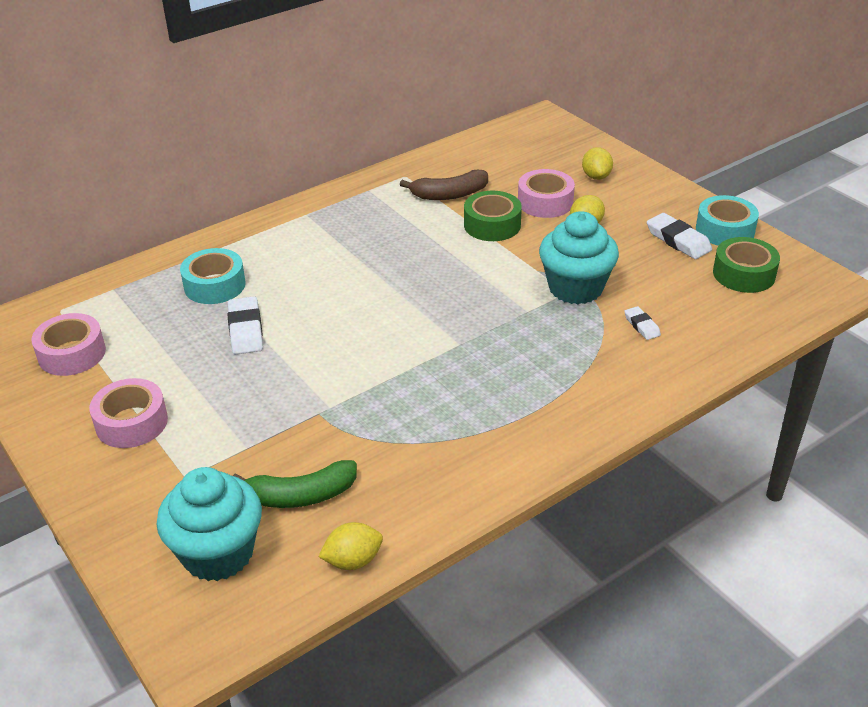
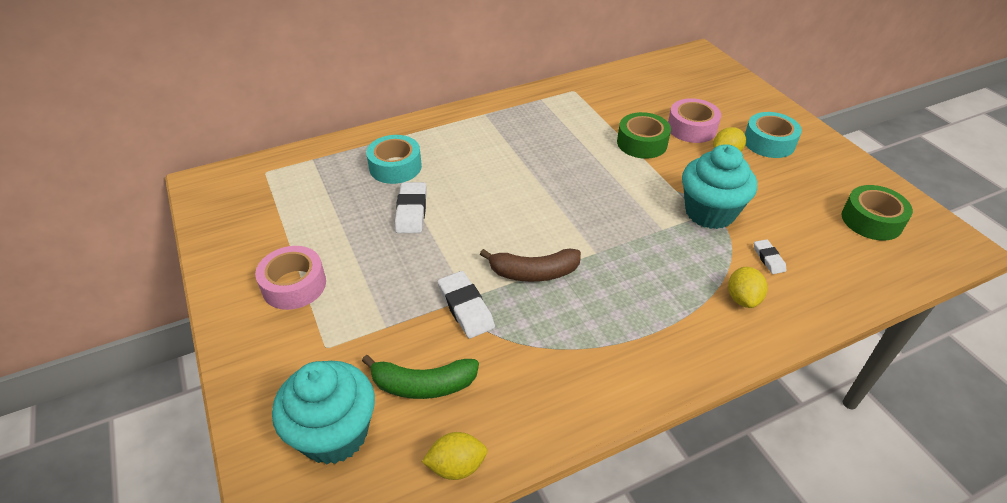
camera: 10 degrees right, 5 degrees up
pink tape [31,313,106,376] -> none
brown banana [400,170,488,200] -> brown banana moved to [480,248,581,282]
yellow lemon [582,147,613,180] -> yellow lemon moved to [728,267,767,308]
white eraser [647,213,712,259] -> white eraser moved to [438,271,495,338]
turquoise tape [696,195,759,246] -> turquoise tape moved to [745,112,802,158]

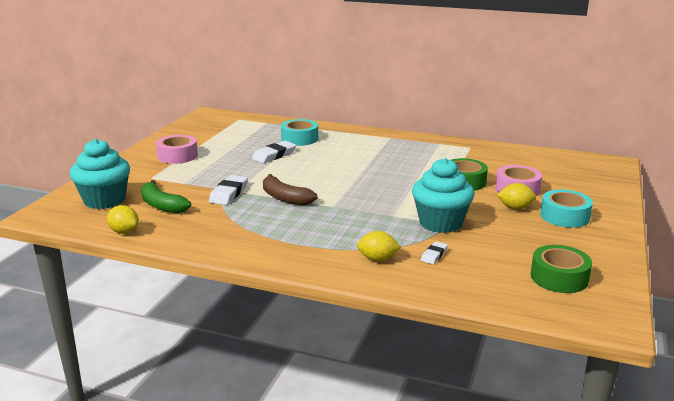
camera: 45 degrees right, 20 degrees down
yellow lemon [728,267,767,308] -> yellow lemon turned 45 degrees clockwise [357,231,401,261]

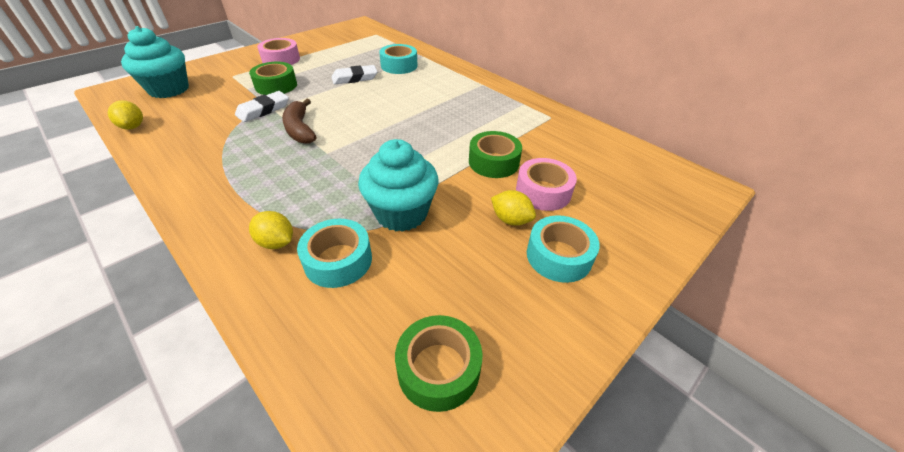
camera: 25 degrees right, 20 degrees up
green banana [141,180,191,213] -> none
white eraser [421,241,448,264] -> turquoise tape [297,219,372,288]
none -> green tape [249,62,297,95]

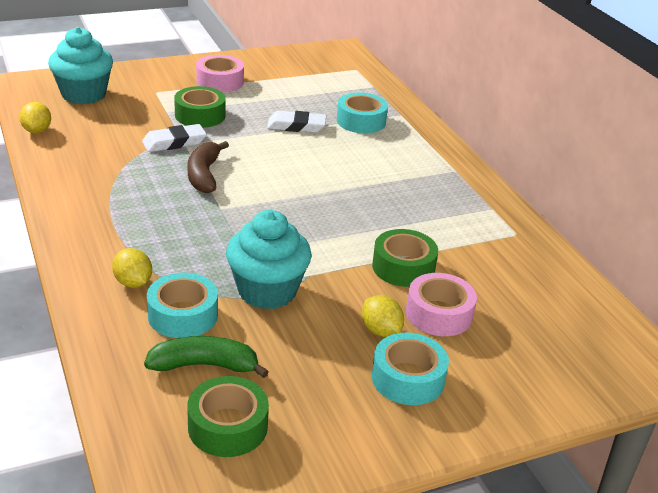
camera: 20 degrees right, 10 degrees down
none -> green banana [144,336,269,378]

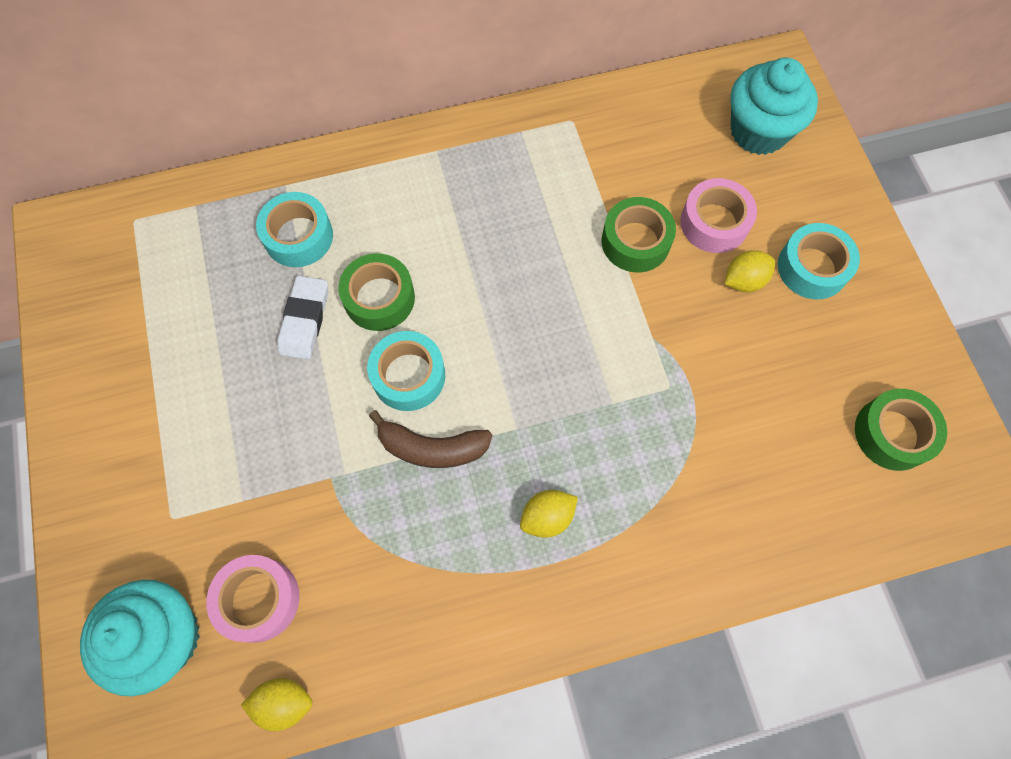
camera: 80 degrees left, 35 degrees up
yellow lemon [112,248,152,288] -> yellow lemon moved to [520,490,578,538]
white eraser [142,124,207,152] -> none
green banana [144,336,269,378] -> none
turquoise tape [147,273,218,338] -> turquoise tape moved to [367,331,445,411]
green tape [174,86,226,128] -> green tape moved to [338,253,415,331]
pink tape [196,55,244,92] -> pink tape moved to [206,555,299,643]
turquoise cupcake [226,210,312,309] -> turquoise cupcake moved to [730,58,818,155]

